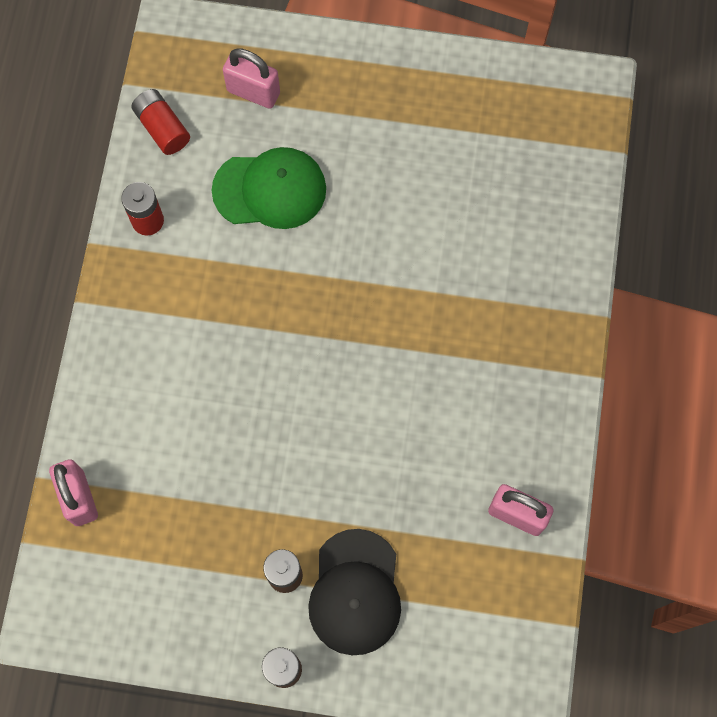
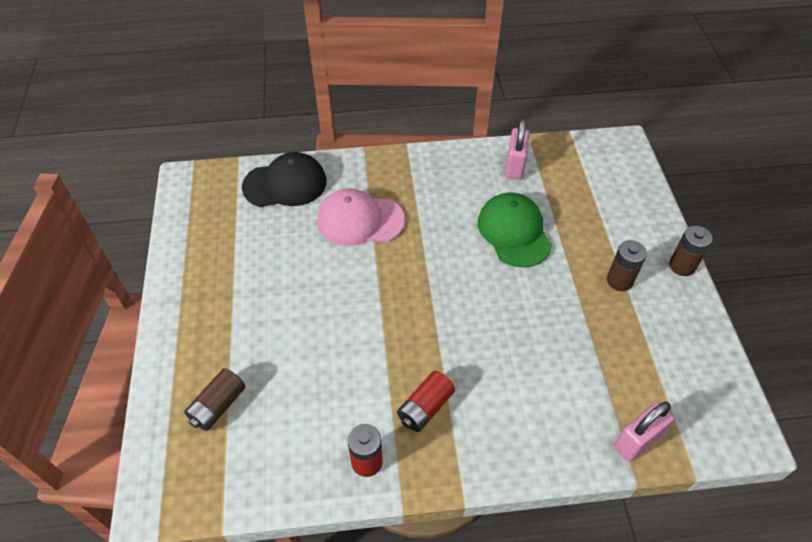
camera: 105 degrees left, 20 degrees down
red battery [131,89,190,155] -> red battery moved to [397,371,455,432]
green cap [212,147,326,229] -> green cap moved to [478,192,552,268]
pink padlock [223,48,280,109] -> brown battery [184,368,246,431]
black cap [308,529,401,655] -> black cap moved to [242,152,327,207]
none -> pink cap [317,188,405,246]

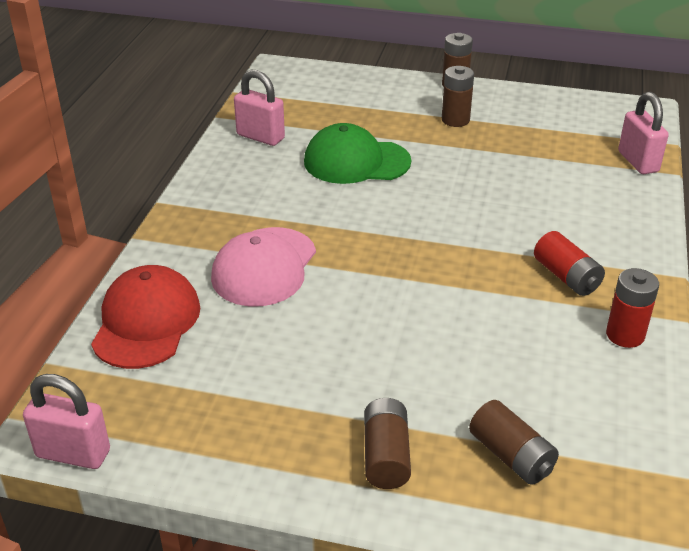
camera: 70 degrees left, 15 degrees down
black cap [242,152,327,207] -> red cap [91,265,200,369]
none -> pink padlock [23,374,110,469]
none -> brown battery [364,398,411,489]

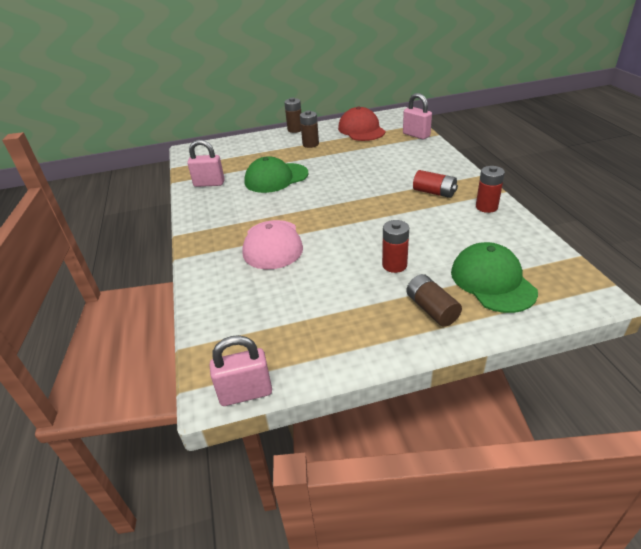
camera: 25 degrees left, 0 degrees up
red cap [91,265,200,369] -> red cap moved to [338,107,386,141]
brown battery [469,400,559,485] -> green cap [451,242,538,313]
none -> red battery [382,220,409,273]

